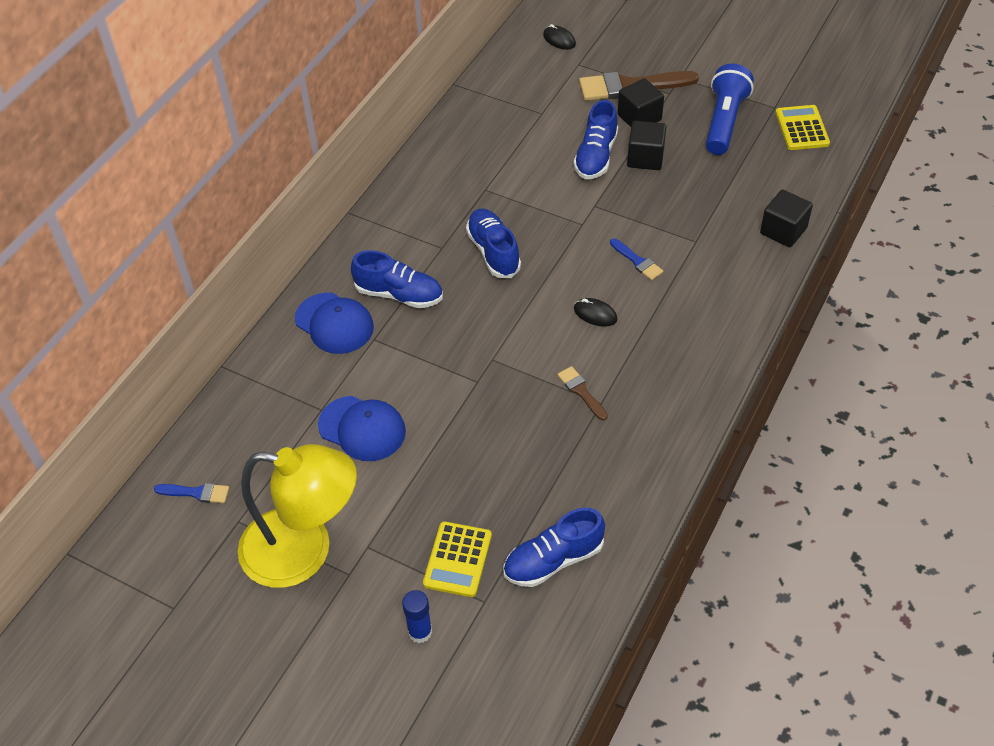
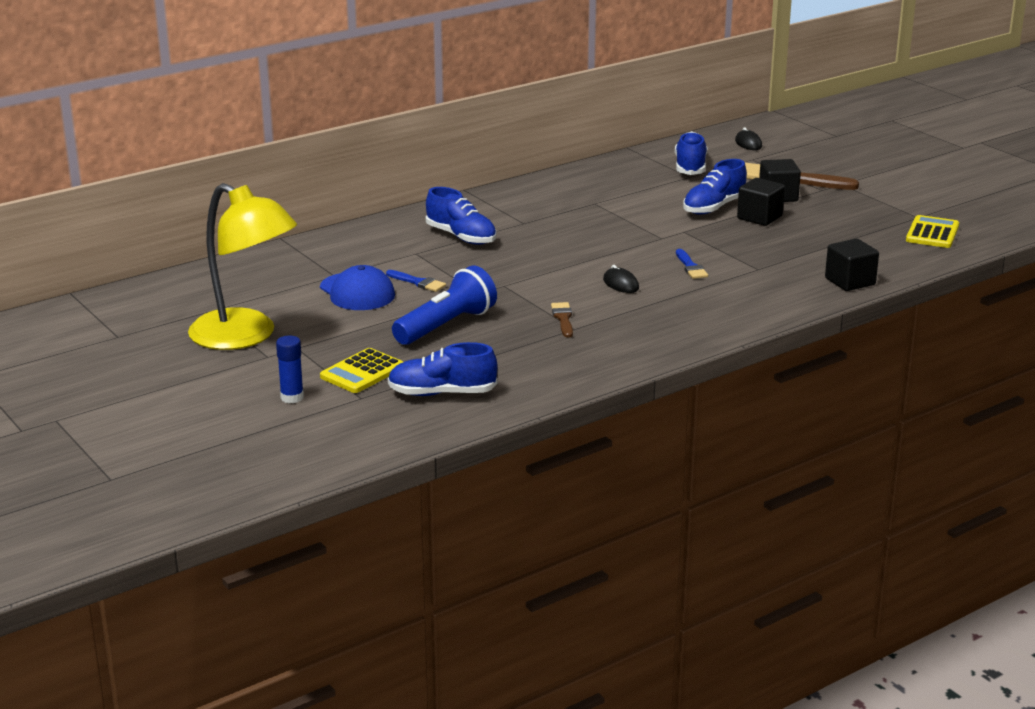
camera: 25 degrees right, 25 degrees down
blue brush [154,483,229,503] -> blue brush moved to [386,270,446,292]
blue cap [295,293,374,354] -> none
blue shoe [466,208,521,278] -> blue shoe moved to [675,131,707,175]
blue flashlight [706,64,754,155] -> blue flashlight moved to [392,266,497,345]

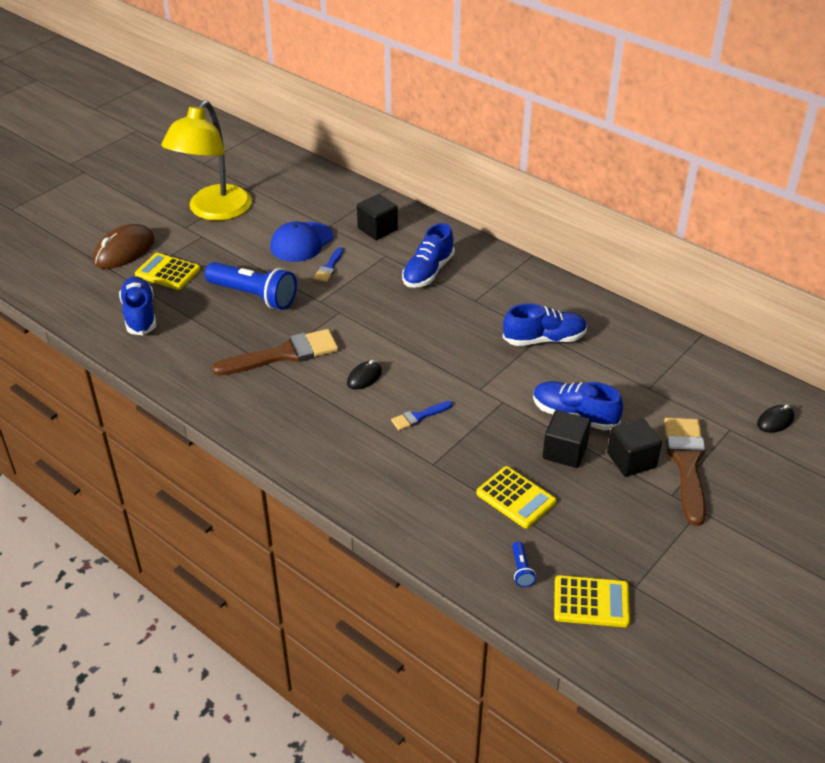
camera: 75 degrees right, 15 degrees up
blue glue stick [276,336,304,403] -> brown mouse [93,224,155,269]
brown brush [551,302,573,338] -> brown brush [212,329,338,376], size x2.02
blue shoe [675,131,707,175] -> blue shoe moved to [503,303,587,346]
black cube [825,239,879,291] -> black cube moved to [357,194,398,240]
none -> yellow calculator [476,466,556,529]
none -> blue flashlight [512,541,536,587]

